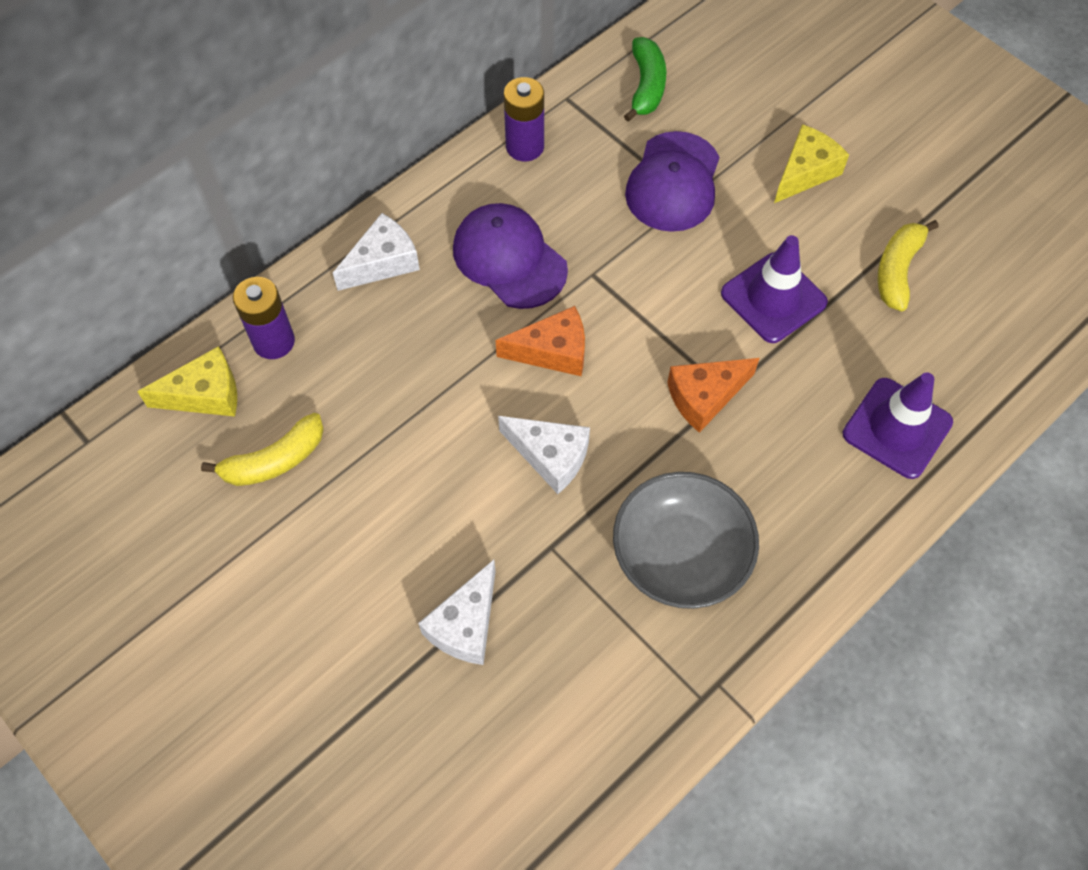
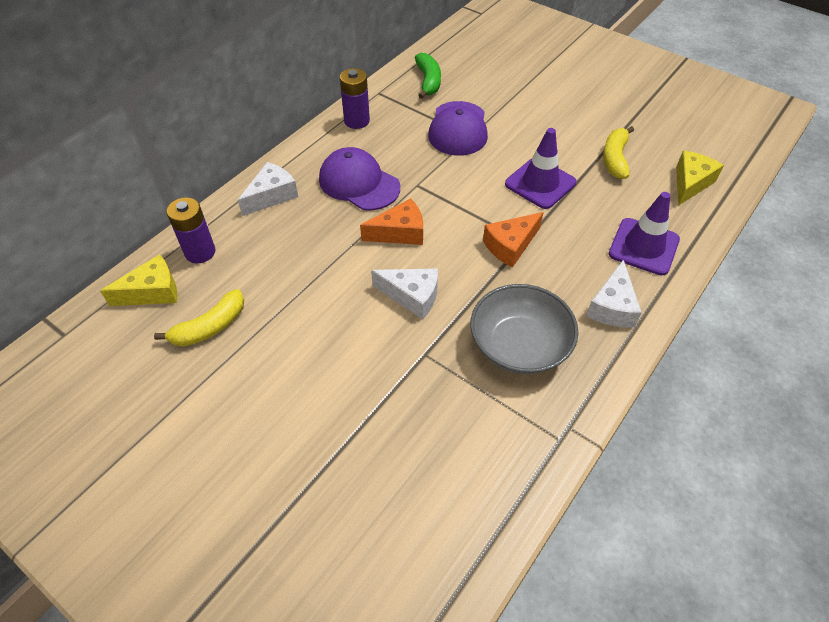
camera: 10 degrees left, 10 degrees down
white cheese [418,560,496,665] -> white cheese moved to [586,260,642,328]
yellow cheese [774,124,849,203] -> yellow cheese moved to [676,150,724,206]

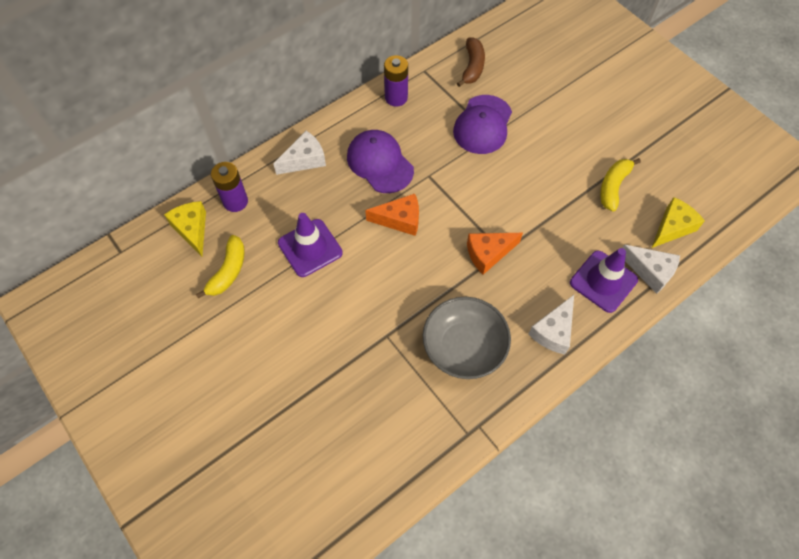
camera: 15 degrees right, 10 degrees up
yellow cheese [100,254,177,306] -> yellow cheese turned 105 degrees counterclockwise [164,201,206,257]
yellow banana [154,289,244,347] -> yellow banana turned 45 degrees counterclockwise [196,235,245,299]
white cheese [371,268,438,320] -> white cheese moved to [622,245,680,294]
green banana [415,53,441,99] -> brown banana [457,37,485,87]
purple traffic cone [505,128,576,209] -> purple traffic cone moved to [278,213,343,277]

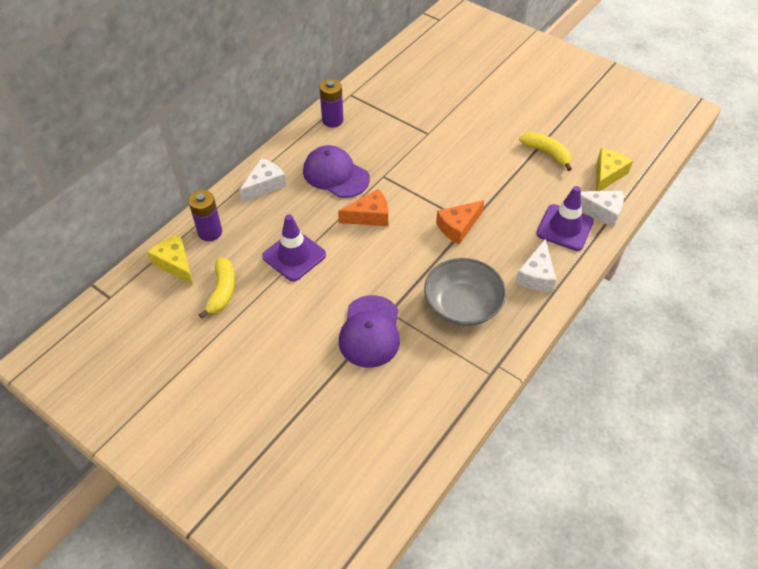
camera: 15 degrees left, 10 degrees down
purple cap [453,95,512,154] -> purple cap moved to [339,295,400,368]
brown banana [457,37,485,87] -> none
yellow banana [600,158,641,212] -> yellow banana turned 120 degrees clockwise [519,132,572,171]

